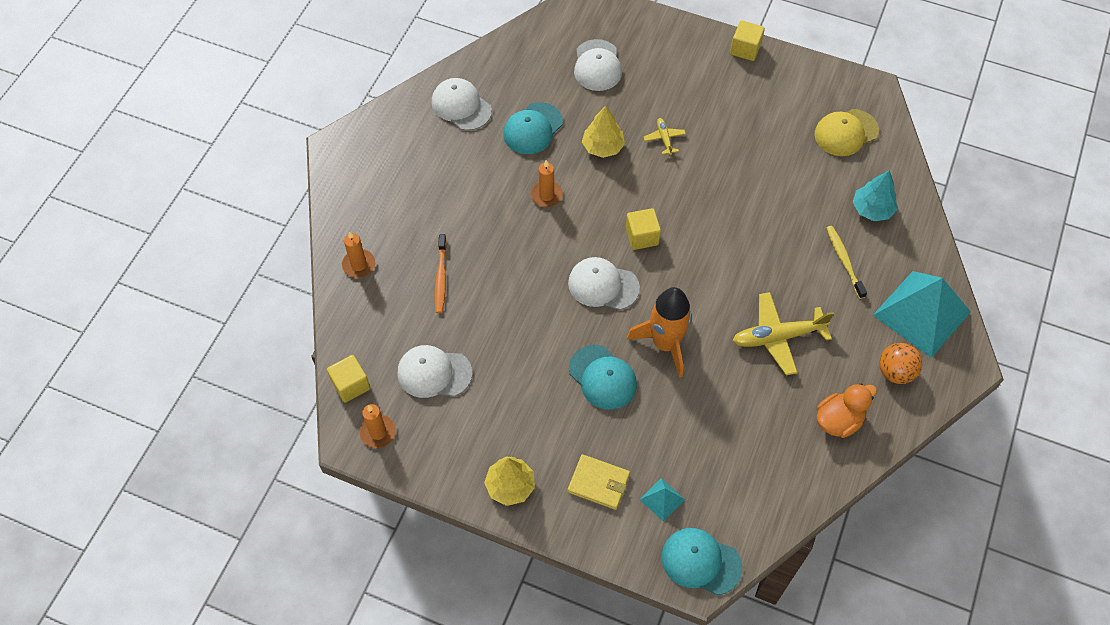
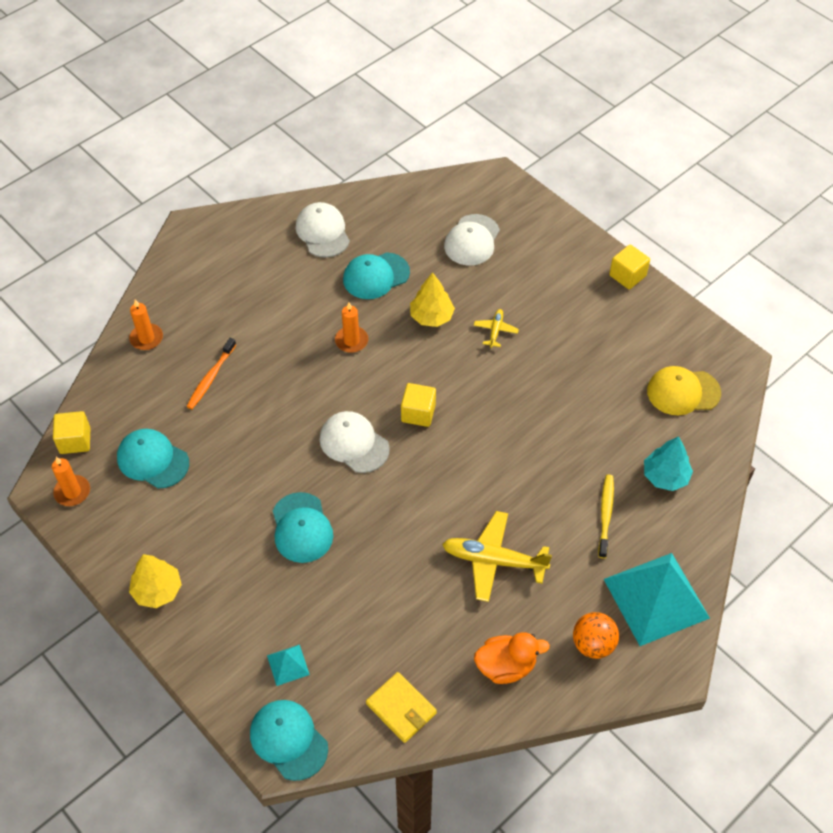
camera: 25 degrees right, 5 degrees down
white cap [397,345,472,398] -> turquoise cap [117,429,189,489]
yellow wallet [567,454,630,510] -> yellow wallet moved to [366,672,437,743]
orange rocket [627,287,692,378] -> none

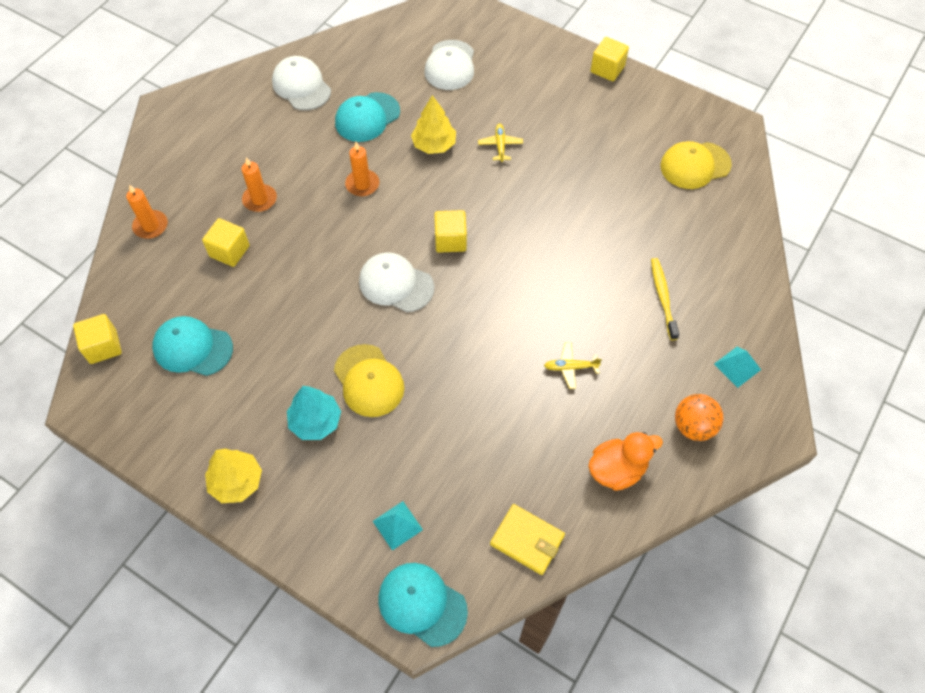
camera: 15 degrees left, 5 degrees up
orange candle [52,457,90,506] -> orange candle moved to [241,157,277,212]
orange toothbrush [186,338,236,409] -> yellow cube [202,218,250,267]
turquoise cap [273,492,333,563] -> yellow cap [334,344,404,417]
yellow plane [442,511,552,602] -> yellow plane [544,342,602,389], size x0.51
turquoise pyramid [604,553,710,646] -> turquoise pyramid [714,347,761,388], size x0.43
turquoise tree [644,436,693,491] -> turquoise tree moved to [287,386,341,440]

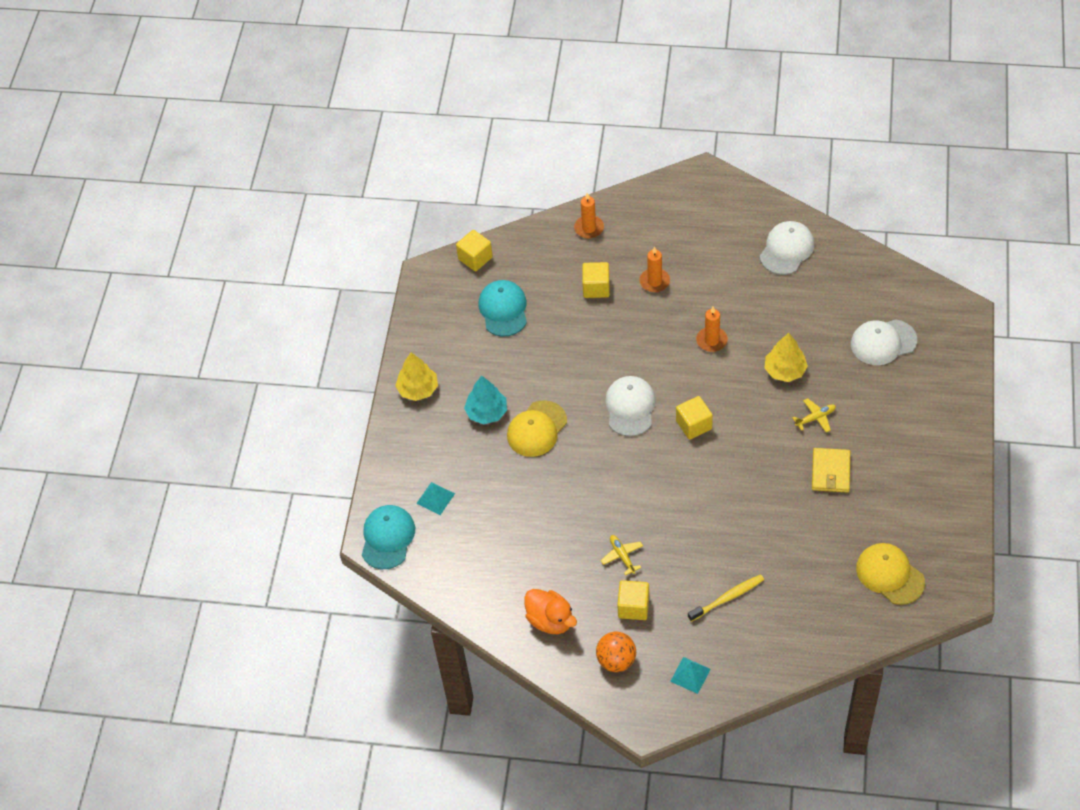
camera: 70 degrees right, 5 degrees down
turquoise cap [335,92,400,142] -> none
yellow wallet [490,504,565,575] -> yellow wallet moved to [812,448,850,493]
yellow cube [590,37,629,81] -> yellow cube moved to [617,580,649,620]

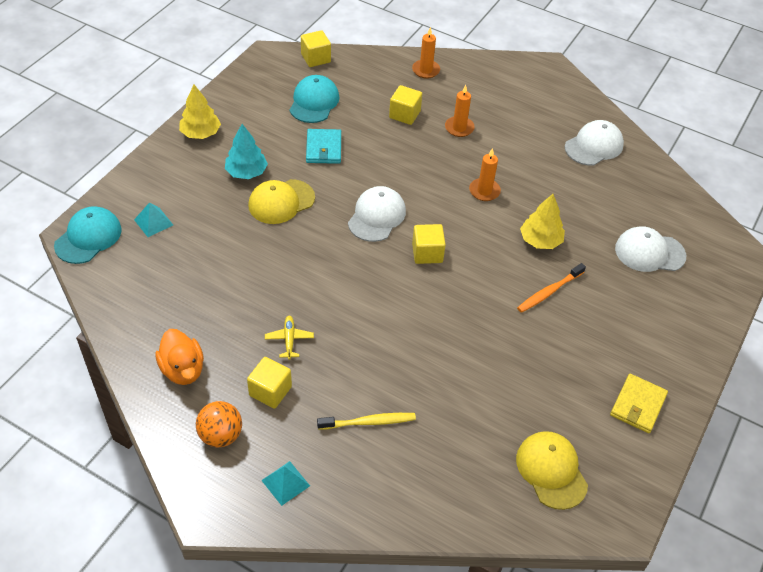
camera: 15 degrees right, 5 degrees down
yellow plane [792,398,836,432] -> orange toothbrush [517,263,586,313]
yellow wallet [812,448,850,493] -> yellow wallet moved to [610,374,668,433]
none -> turquoise wallet [306,129,341,164]

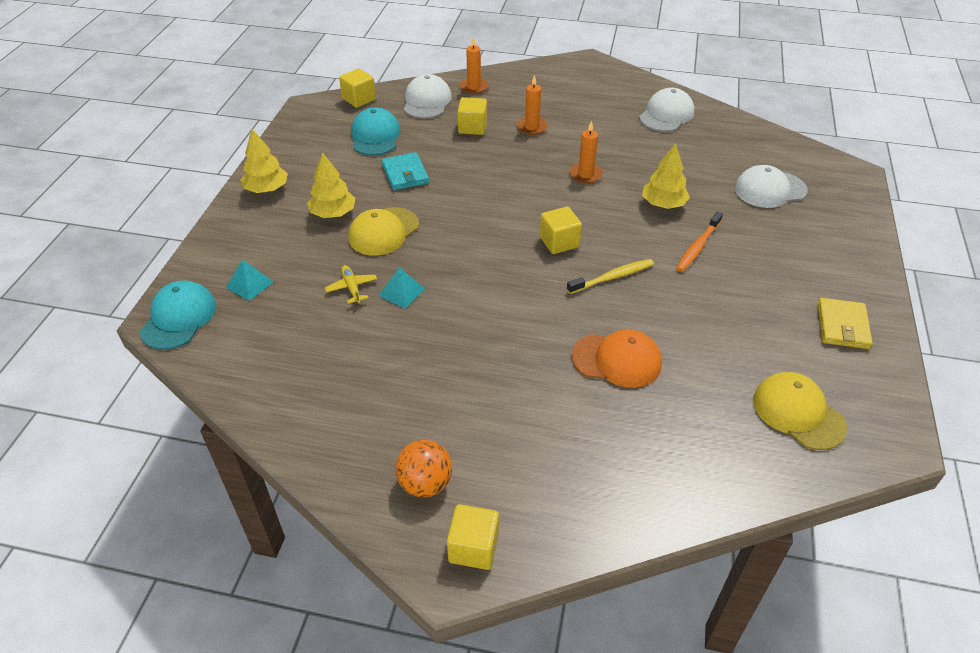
camera: 15 degrees left, 5 degrees down
orange duck [155,329,204,385] -> none
turquoise tree [225,124,268,179] -> yellow tree [307,152,355,218]
yellow cube [247,357,292,409] -> yellow cube moved to [447,504,499,570]
turquoise pyramid [261,461,310,506] -> turquoise pyramid moved to [378,267,425,309]
yellow plane [265,316,314,360] -> yellow plane moved to [325,265,377,304]
yellow toothbrush [317,413,416,430] -> yellow toothbrush moved to [567,259,654,294]
white cap [348,186,406,242] -> white cap moved to [404,74,452,118]
none -> orange cap [572,329,662,388]

